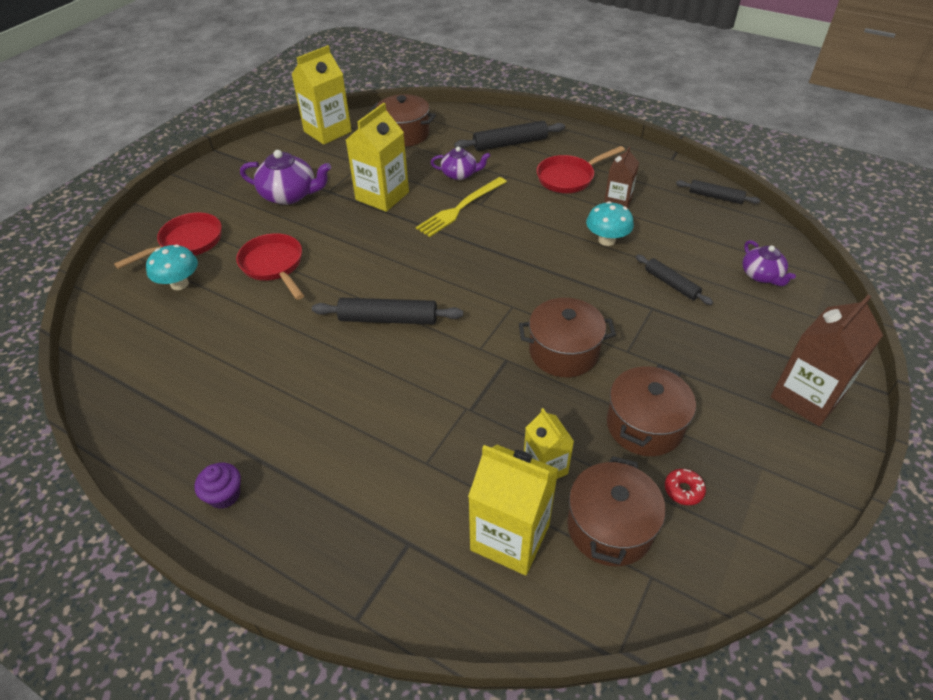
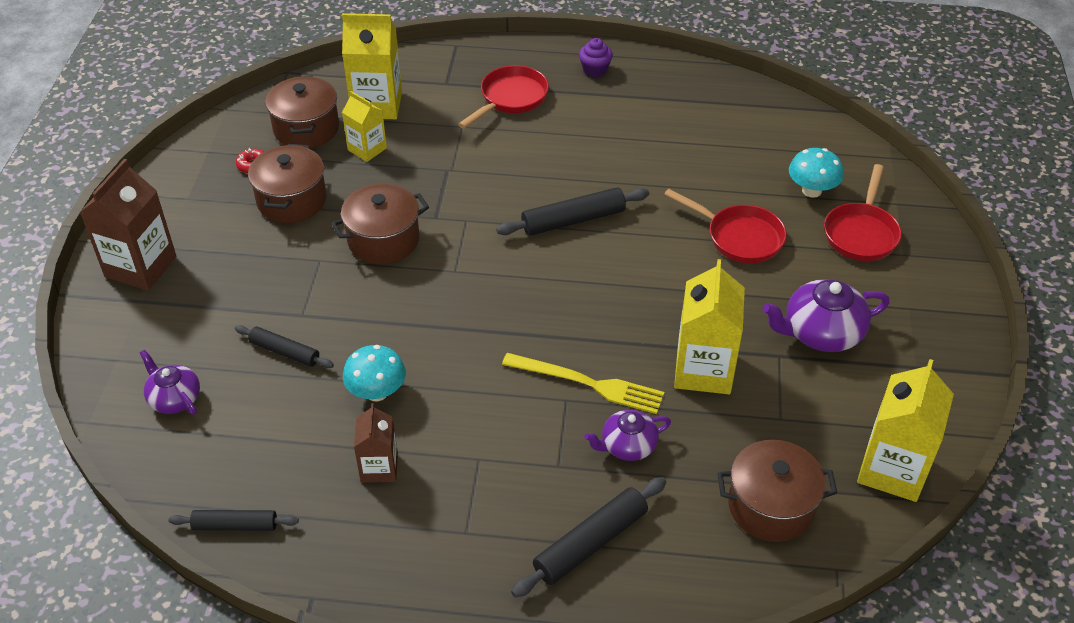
camera: 155 degrees right, 0 degrees up
yellow fork [416,177,507,237] -> yellow fork turned 90 degrees clockwise [502,353,664,414]
red pan [537,146,625,193] -> red pan moved to [458,65,549,129]

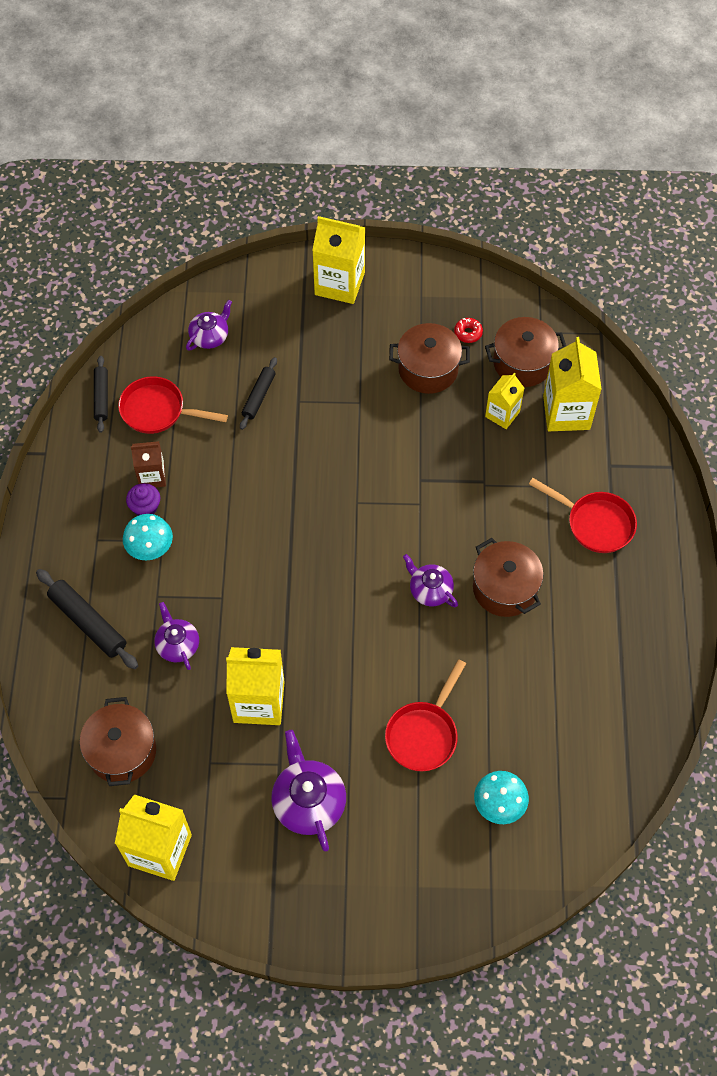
camera: 85 degrees right, 15 degrees up
brown carton [79,159,176,291] -> yellow carton [312,216,365,304]
brown pot [331,184,429,264] -> brown pot moved to [473,538,544,617]
turquoise mushroom [343,345,406,401] -> turquoise mushroom moved to [123,514,173,560]
black rolling pin [496,187,649,236] -> purple teapot [403,554,458,607]
yellow fork [502,353,664,414] -> none
purple cupcake [579,38,613,77] -> purple cupcake moved to [126,483,160,516]
red pan [824,164,902,261] -> red pan moved to [118,377,228,434]

